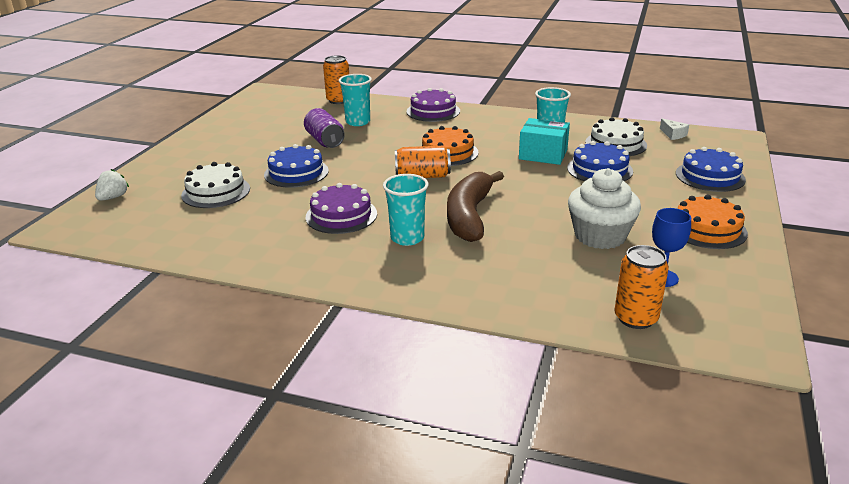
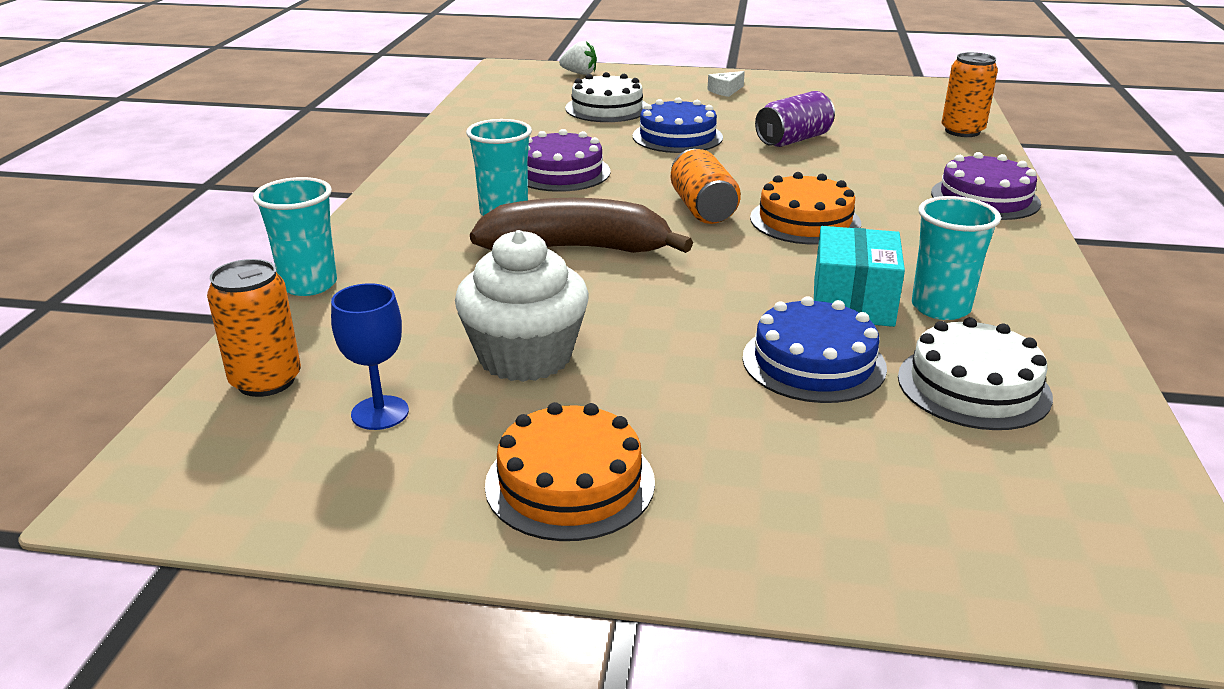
camera: 80 degrees right, 0 degrees up
turquoise cup [339,74,372,126] -> turquoise cup moved to [253,177,337,296]
white cheese [660,118,689,140] -> white cheese moved to [707,71,745,97]
blue cake [676,147,746,192] -> none

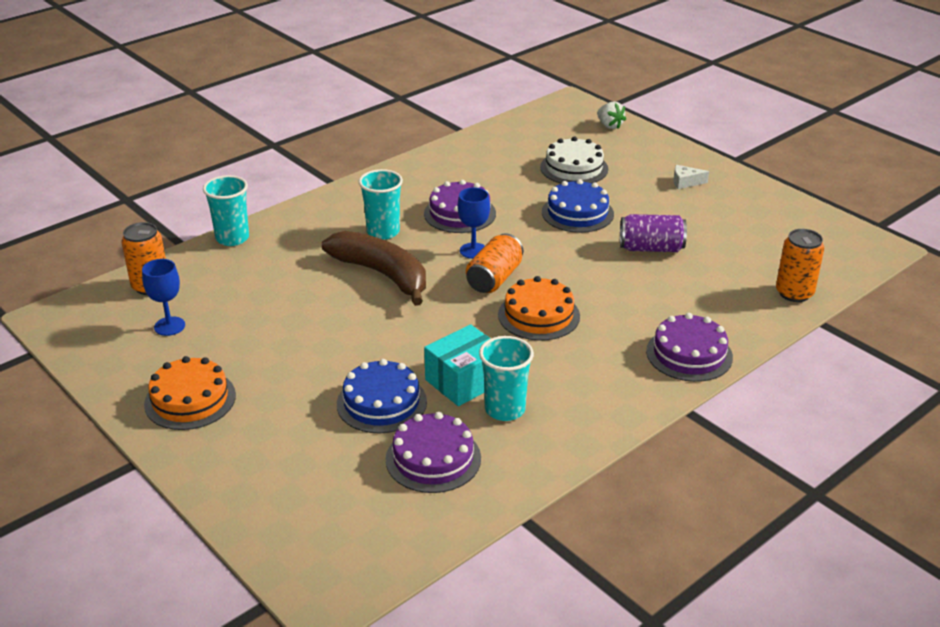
camera: 40 degrees right, 5 degrees up
white cupcake [455,230,589,382] -> none
white cake [898,317,1053,430] -> purple cake [386,412,481,493]
none -> blue goblet [458,188,490,259]

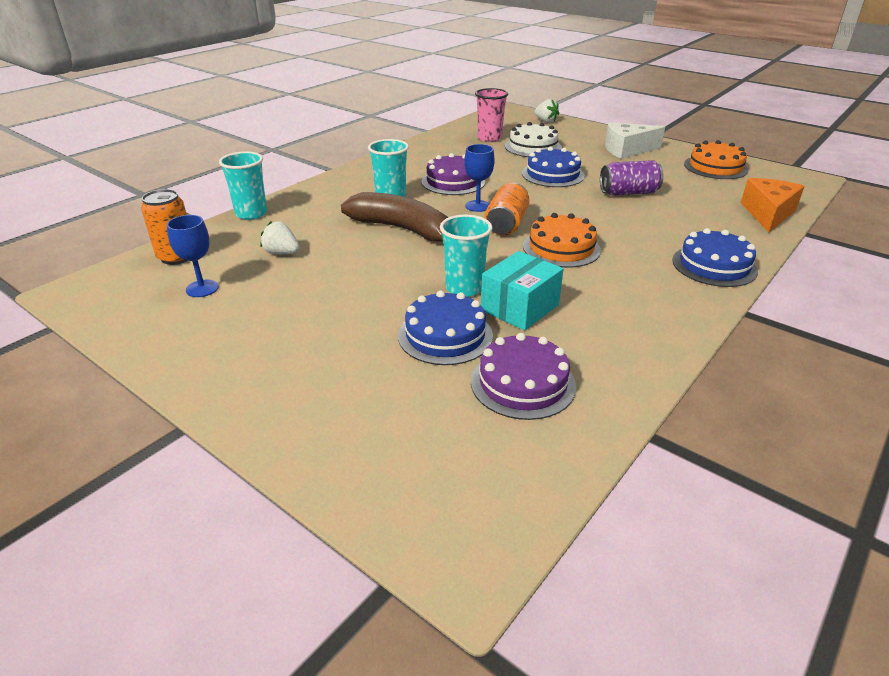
camera: 10 degrees left, 0 degrees up
orange cake [144,356,236,430] -> orange cake moved to [684,140,749,179]
turquoise cup [479,336,534,421] -> turquoise cup moved to [440,215,492,297]
purple cake [646,313,733,382] -> blue cake [672,228,758,287]
white cheese [673,165,709,189] -> white cheese [605,122,665,159], size x1.97
orange can [776,229,824,302] -> orange cheese [741,178,805,232]
none -> white strawberry [260,221,299,254]
none -> pink cup [475,88,508,142]

